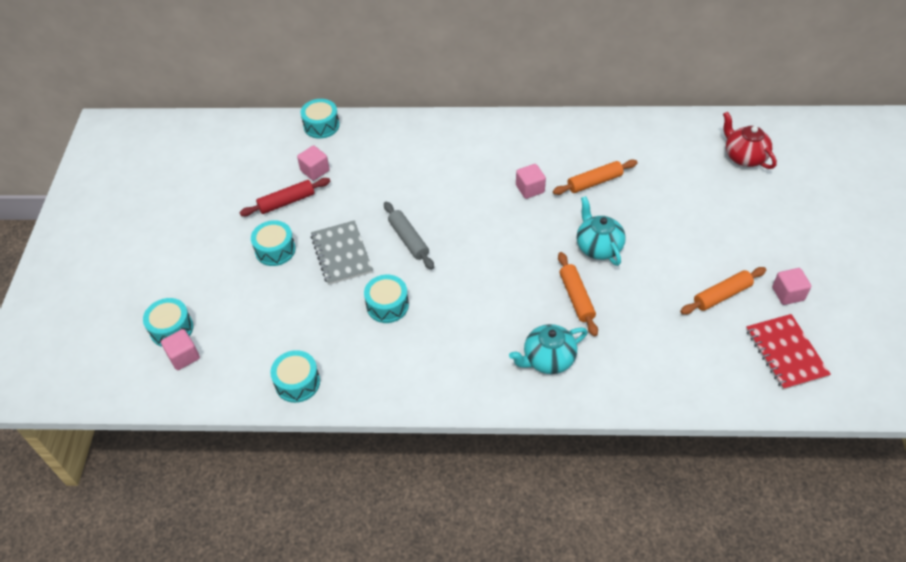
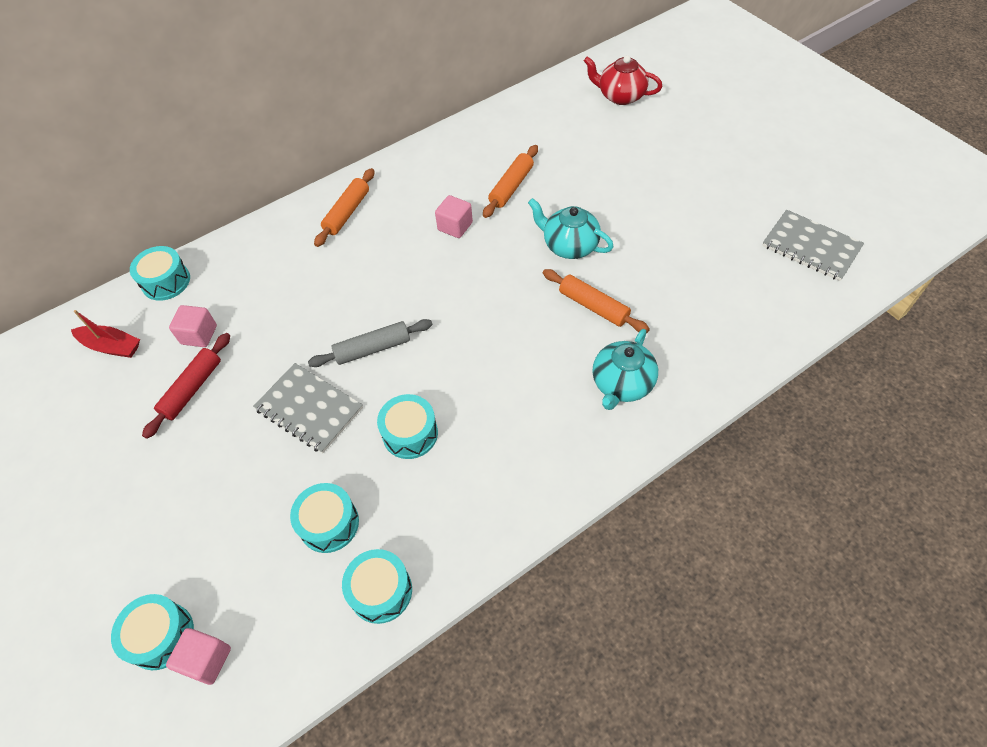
camera: 35 degrees left, 5 degrees up
turquoise drum [251,220,296,266] -> turquoise drum moved to [290,483,359,553]
grey rolling pin [384,202,434,270] -> grey rolling pin turned 45 degrees counterclockwise [308,319,433,367]
orange rolling pin [680,267,766,315] -> orange rolling pin moved to [314,168,374,247]
red notebook [746,314,831,390] -> grey notebook [762,210,864,281]
pink cube [772,268,811,305] -> none
none -> red boat [71,310,140,358]

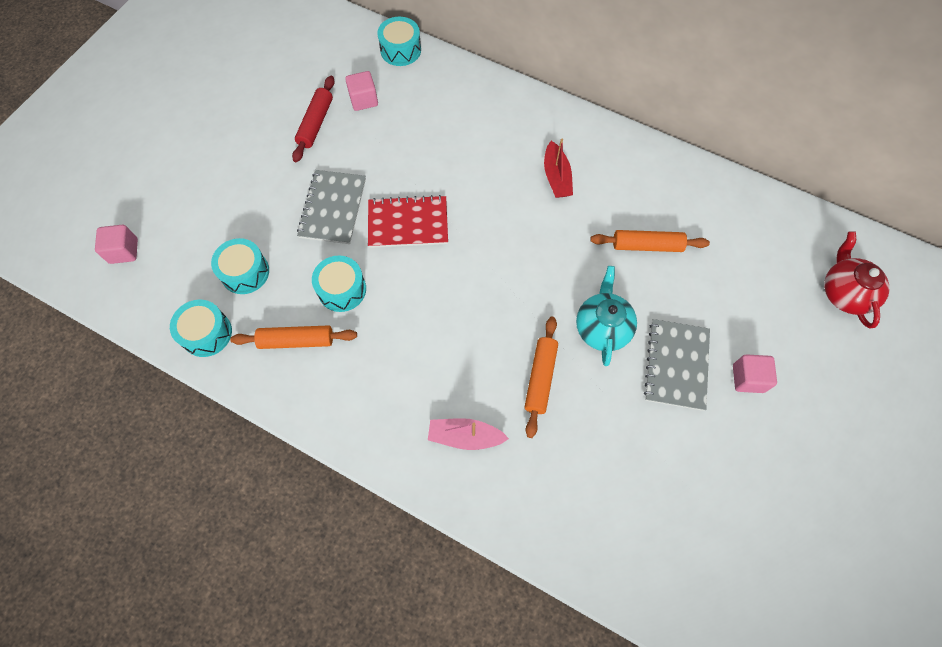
camera: 60 degrees right, 10 degrees up
red boat [71,310,140,358] -> red boat moved to [544,139,573,198]
turquoise drum [111,594,194,670] -> none
red rolling pin [142,333,230,439] -> red rolling pin turned 75 degrees counterclockwise [292,76,335,162]
grey rolling pin [308,319,433,367] -> red notebook [368,195,448,248]
orange rolling pin [314,168,374,247] -> orange rolling pin moved to [230,325,357,349]
pink cube [435,195,473,238] -> pink cube moved to [733,354,777,393]
turquoise teapot [593,329,658,410] -> pink boat [428,418,509,450]
grey notebook [762,210,864,281] -> grey notebook moved to [644,319,710,411]

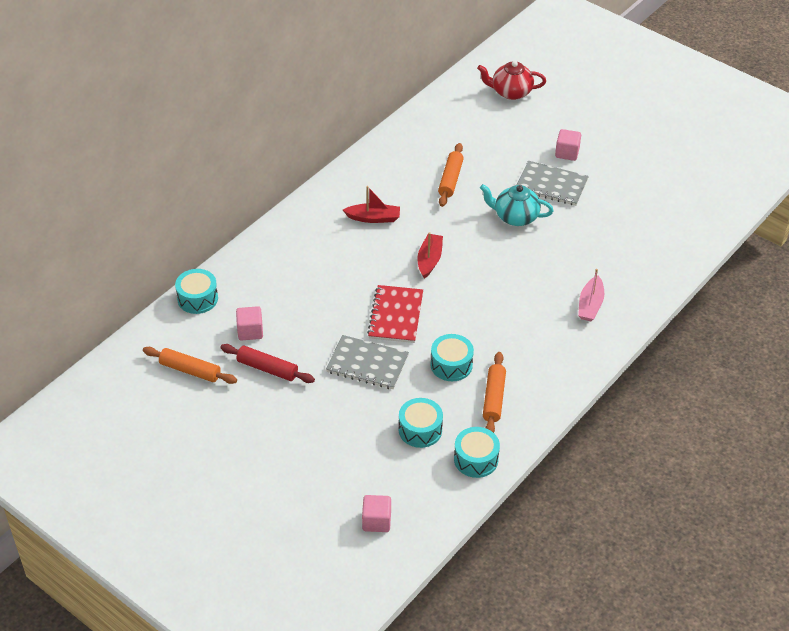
camera: 80 degrees left, 20 degrees down
orange rolling pin [525,317,558,438] -> orange rolling pin moved to [143,347,237,384]
none -> red boat [417,232,443,279]

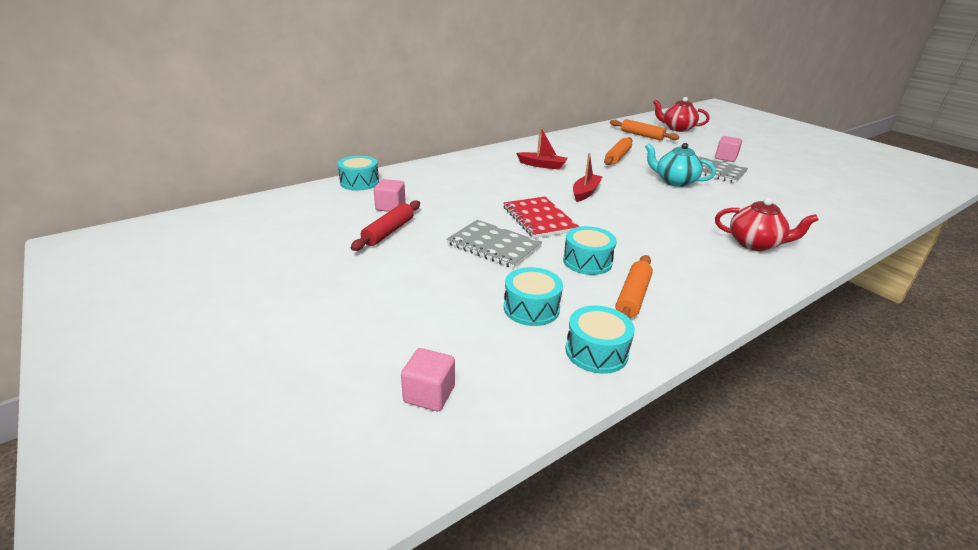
camera: 15 degrees right, 15 degrees down
orange rolling pin [143,347,237,384] -> orange rolling pin moved to [610,119,679,140]
red rolling pin [220,344,315,383] -> red rolling pin turned 75 degrees clockwise [351,200,420,251]
red notebook [367,285,423,343] -> red notebook turned 45 degrees counterclockwise [503,197,579,238]
pink boat [578,269,604,321] -> red teapot [715,198,819,251]

